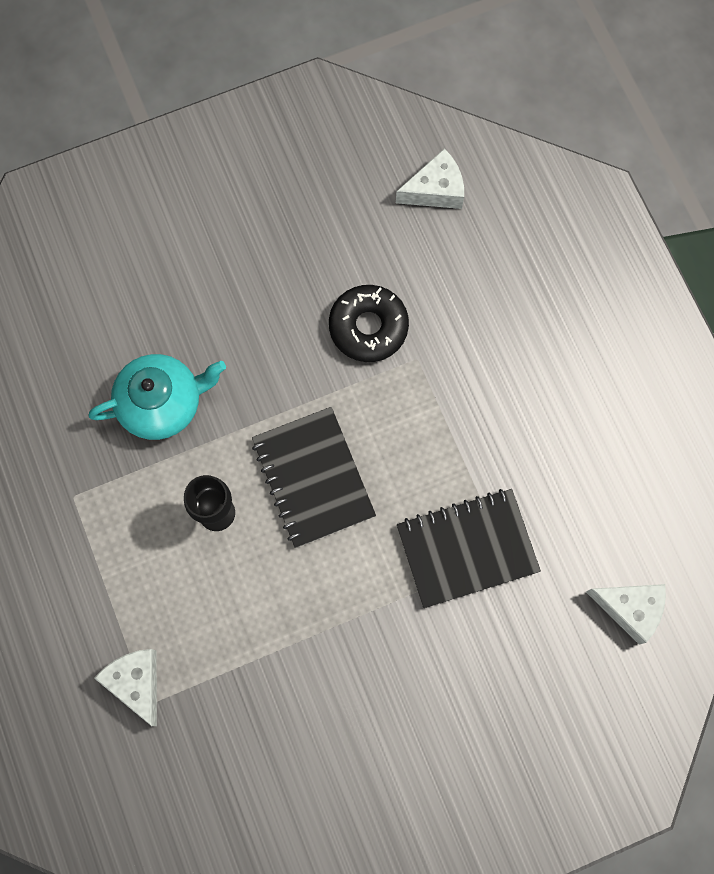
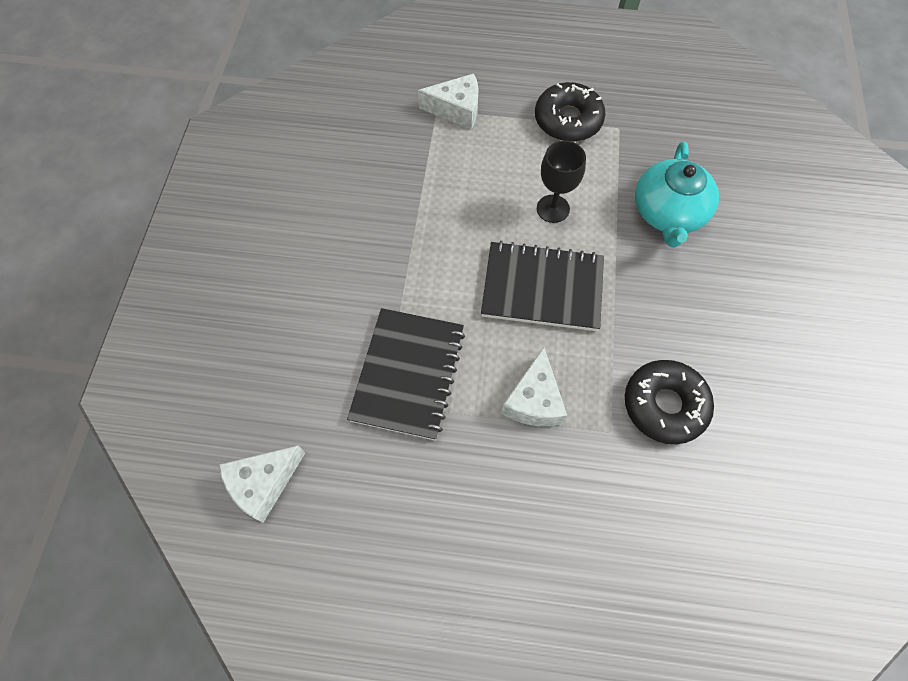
camera: 120 degrees right, 10 degrees down
white cheese [396,148,464,209] -> white cheese moved to [501,347,567,426]
none -> black donut [535,82,605,142]

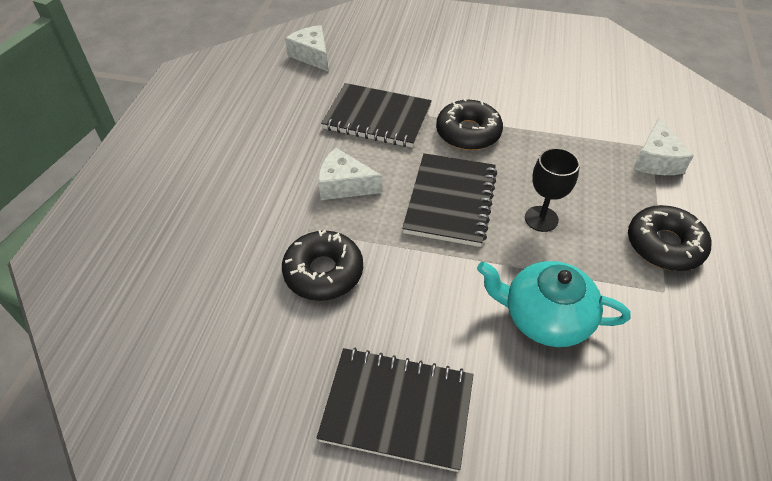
camera: 95 degrees right, 15 degrees down
none -> black notebook [317,348,474,472]
none -> black donut [436,98,503,150]

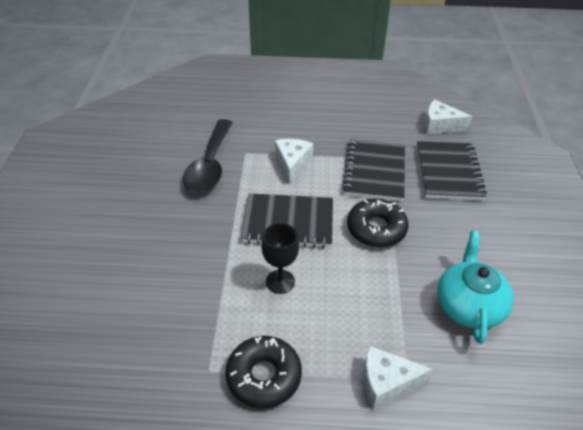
camera: 80 degrees right, 5 degrees down
black donut [282,230,363,301] -> black spoon [183,119,233,193]
white cheese [285,25,328,71] -> white cheese turned 120 degrees counterclockwise [425,99,472,134]
black notebook [317,348,474,472] -> black notebook moved to [417,141,487,200]
turquoise teapot [477,261,630,347] -> turquoise teapot moved to [437,230,514,344]

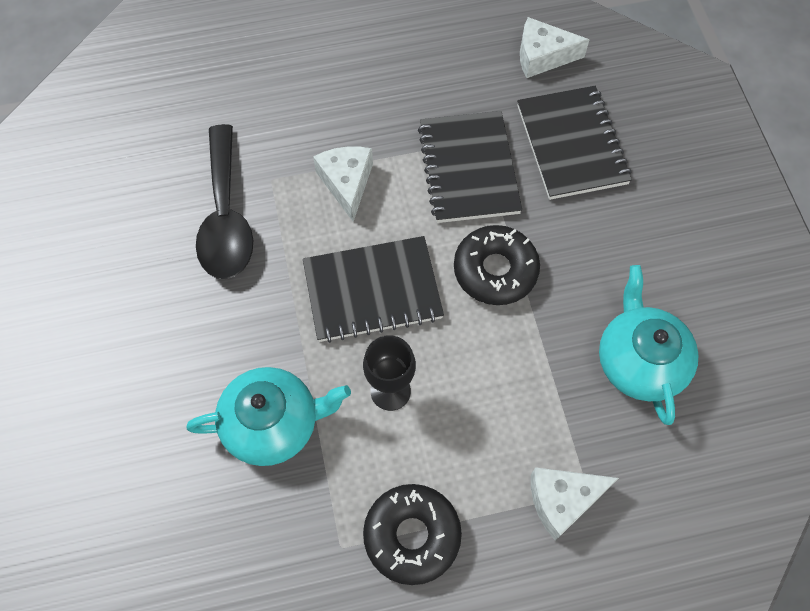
camera: 15 degrees left, 20 degrees up
none -> turquoise teapot [186,367,351,466]

